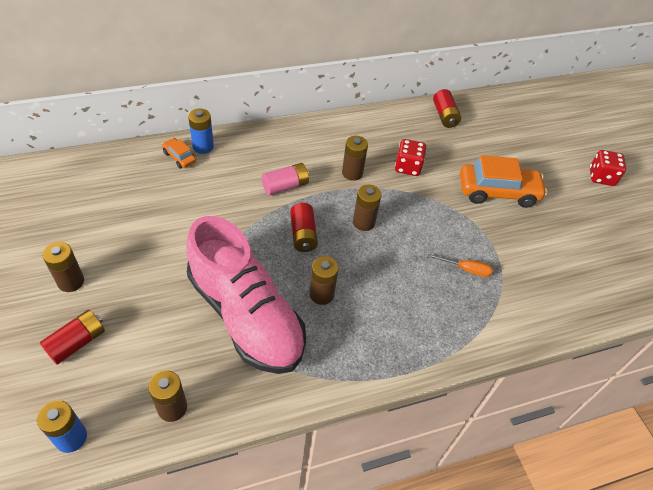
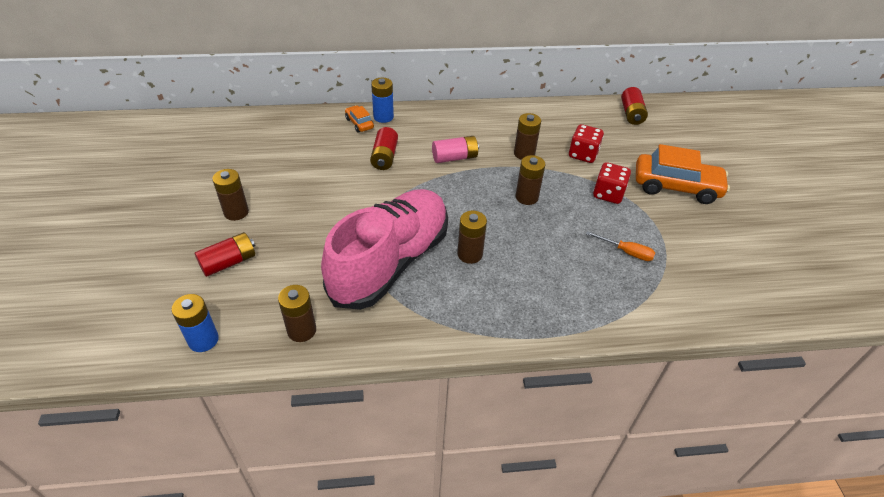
camera: 15 degrees right, 5 degrees down
pink shoe [186,216,306,374] -> pink shoe turned 120 degrees counterclockwise [321,189,448,310]
red battery [290,203,318,252] -> red battery moved to [370,127,398,170]
red dice [590,150,626,186] -> red dice moved to [593,162,631,204]

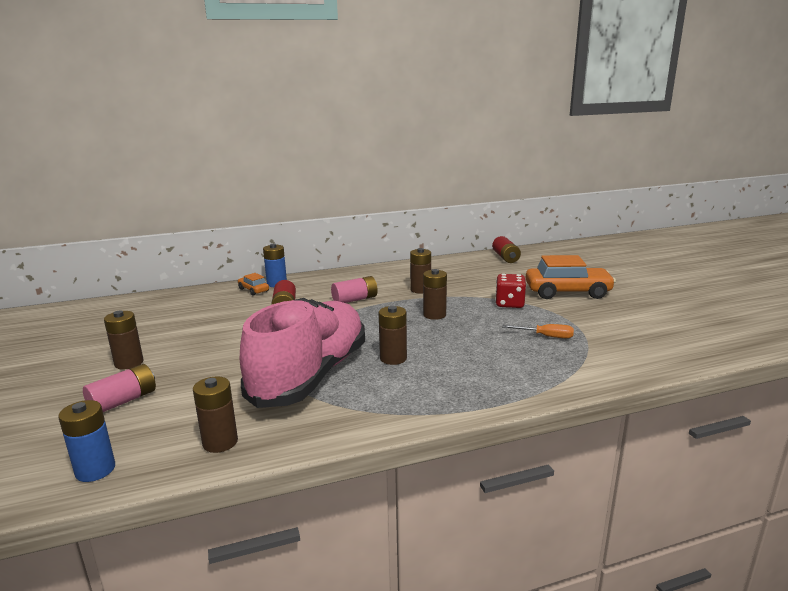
camera: 10 degrees left, 25 degrees down
red battery [195,232,255,277] -> pink battery [83,364,156,412]
red dice [569,124,604,163] -> none

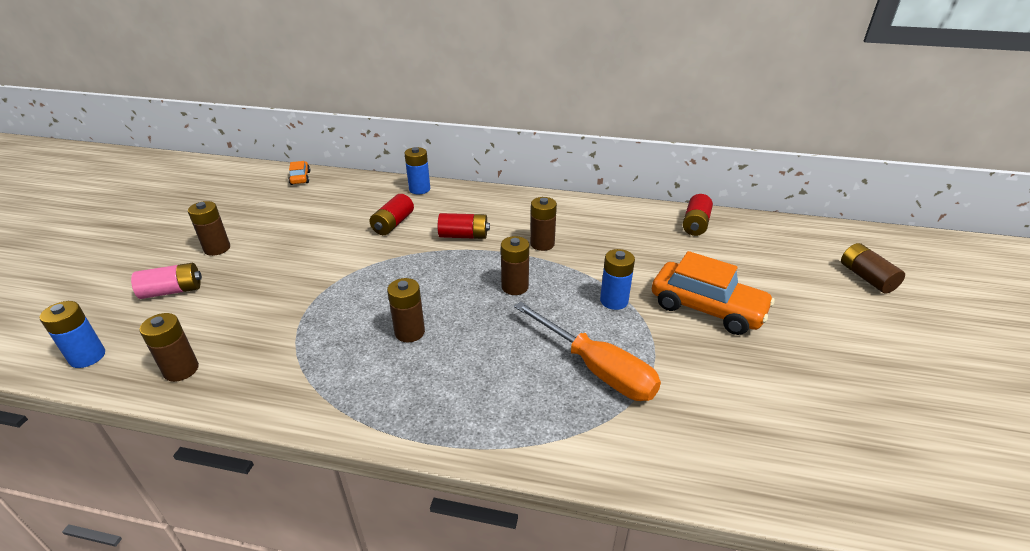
camera: 30 degrees right, 15 degrees up
orange car [238,273,269,296] -> orange car moved to [288,161,310,185]
pink shoe [240,298,365,408] -> none
pink battery [331,276,378,303] -> red battery [438,213,490,239]
red dice [495,274,526,308] -> blue battery [600,249,635,310]
orange screwdriver [502,324,574,338] -> orange screwdriver [514,302,661,401], size x2.01
none -> brown battery [841,243,905,293]

